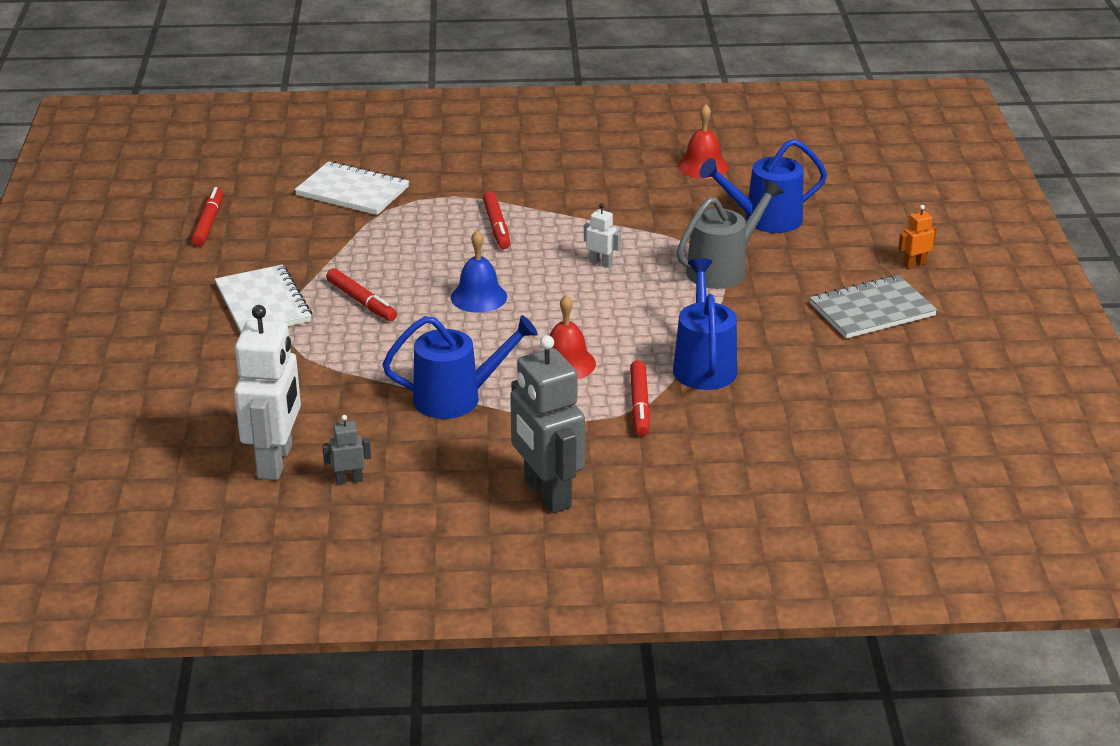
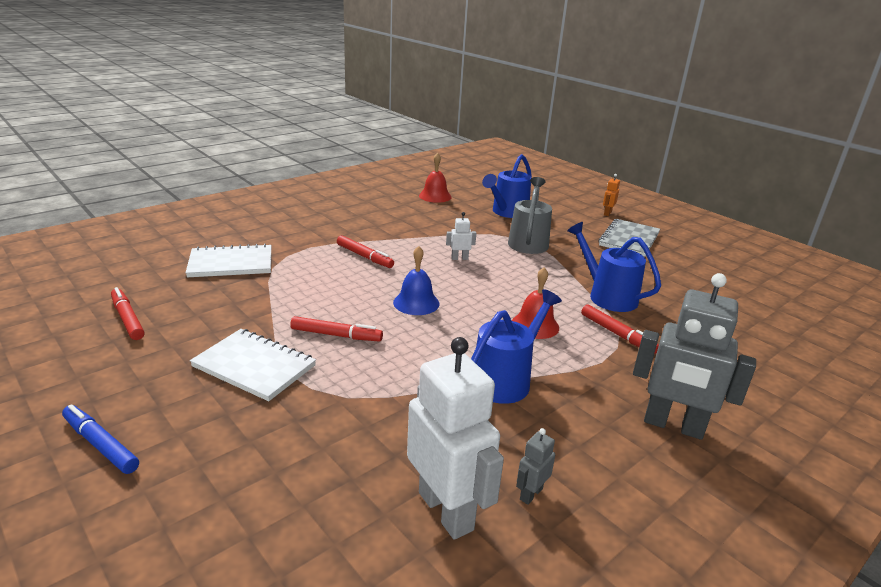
camera: 40 degrees left, 5 degrees down
none -> blue marker [62,404,139,474]

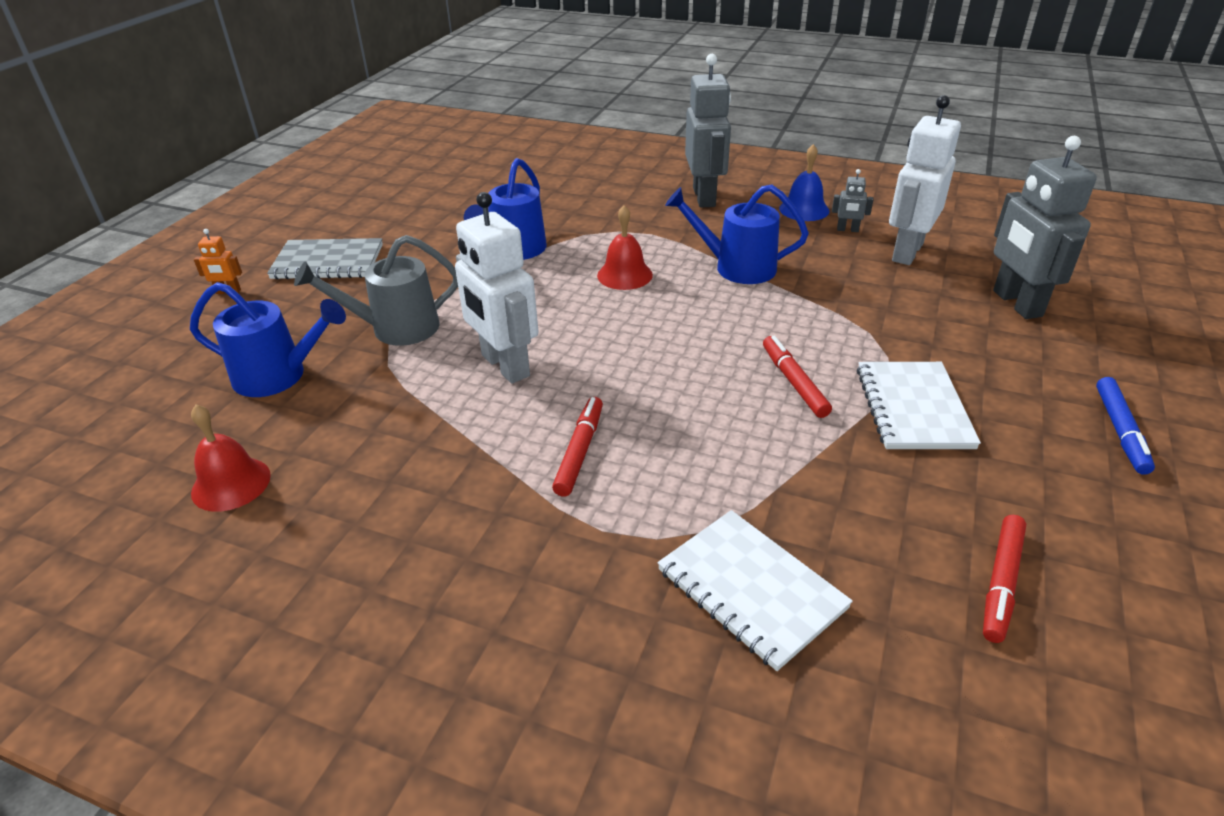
camera: 115 degrees left, 10 degrees up
blue bell [393,246,440,315] -> blue bell moved to [779,144,829,221]
white robot [446,212,476,260] -> white robot [455,192,539,384], size x2.32
red marker [581,304,659,354] -> none
none -> grey robot [993,136,1097,319]

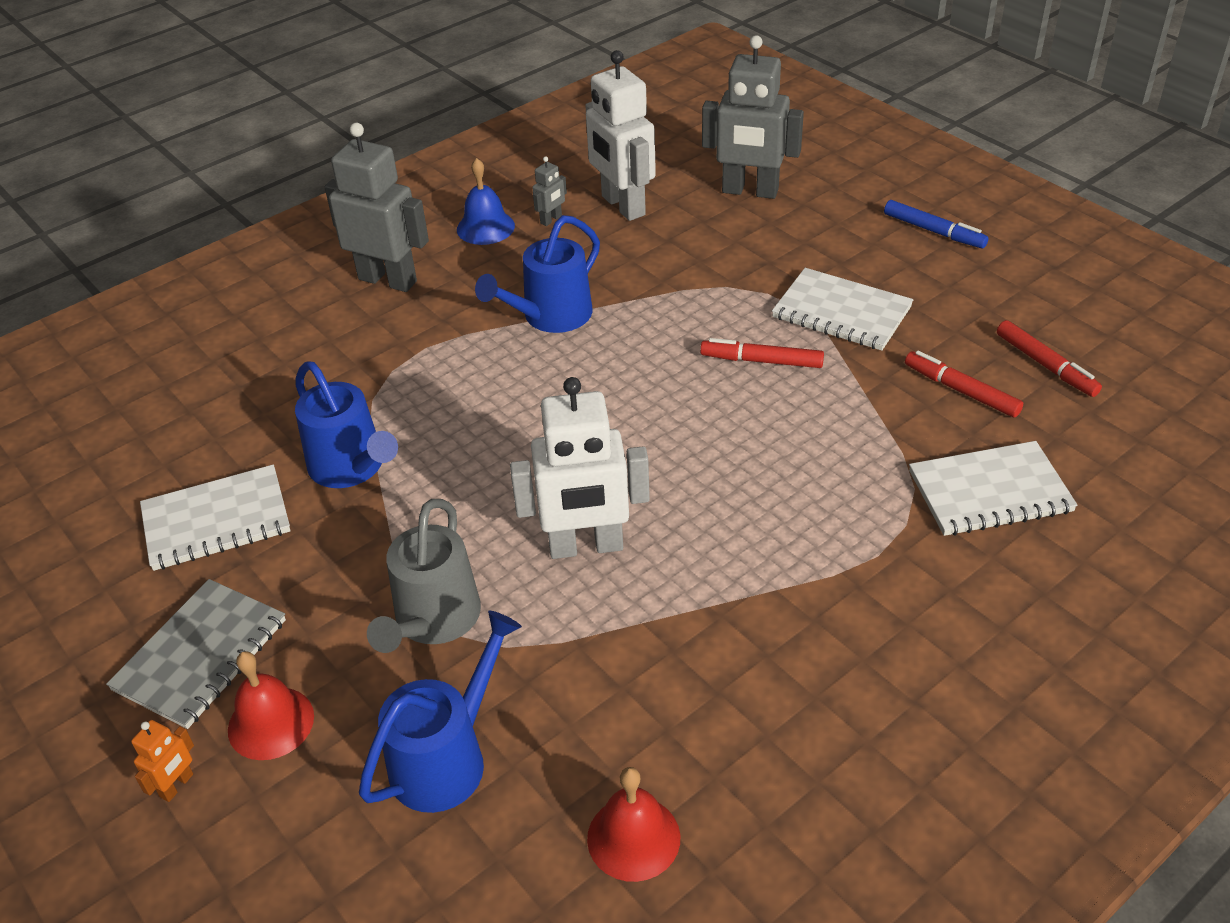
camera: 60 degrees left, 5 degrees up
red marker [552,397,603,497] -> red marker moved to [905,351,1023,417]
red bell [597,205,653,290] -> red bell moved to [228,651,314,760]
none -> white notebook [140,465,291,571]

